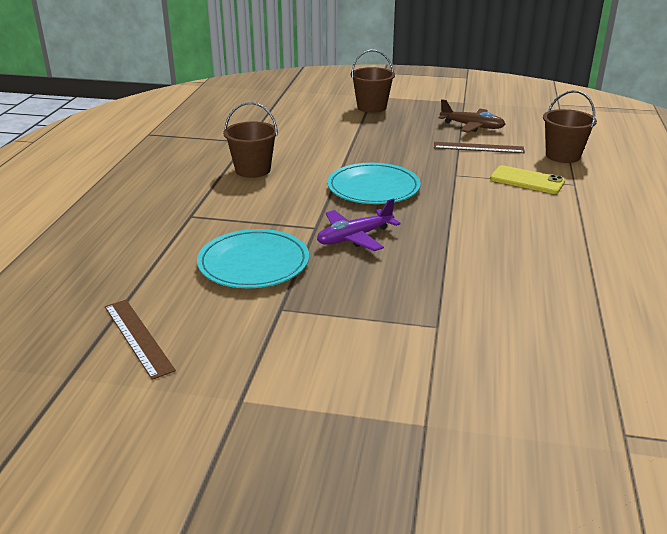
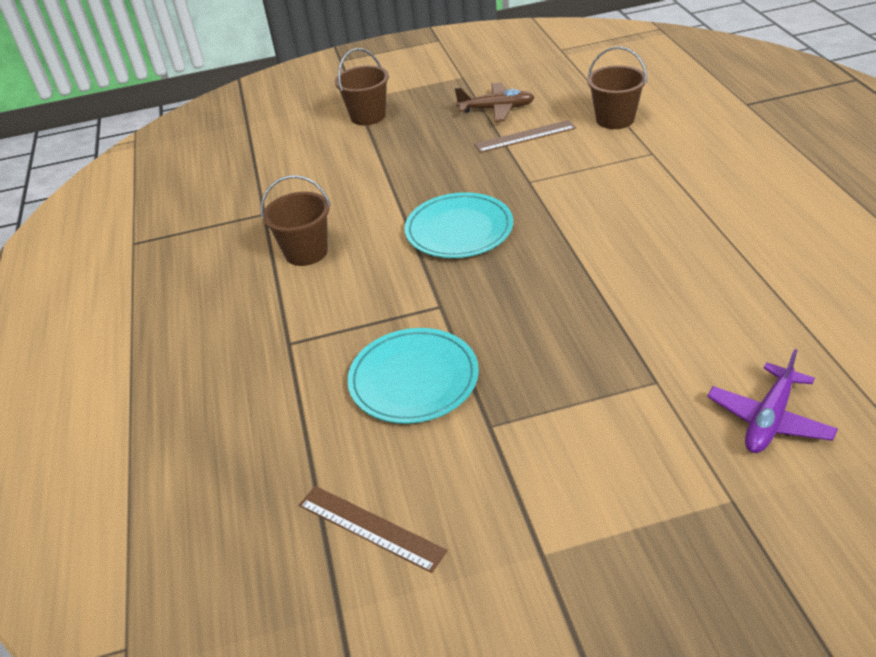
camera: 20 degrees left, 10 degrees up
purple plane [317,199,401,251] -> purple plane moved to [707,349,838,453]
yellow phone [490,165,565,194] -> none

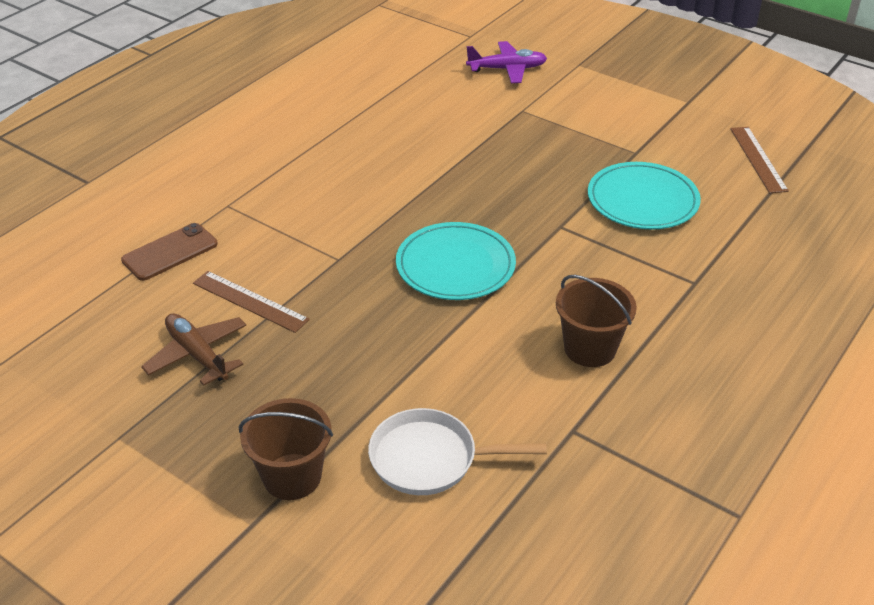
camera: 135 degrees left, 0 degrees up
brown bucket [587,47,647,129] -> brown phone [121,223,218,281]
none -> white pan [368,408,547,495]

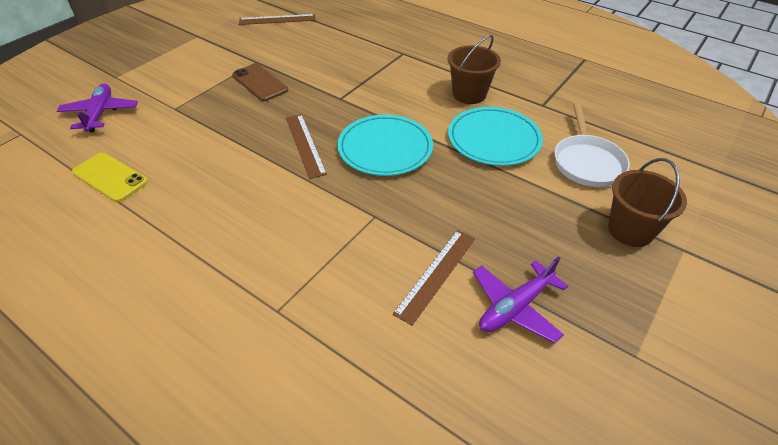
camera: 90 degrees left, 5 degrees up
brown phone [121,223,218,281] -> brown phone moved to [232,64,288,101]
brown plane [141,313,246,386] -> purple plane [473,256,568,343]
turquoise plate [588,162,701,230] -> turquoise plate moved to [448,107,543,166]
none -> yellow phone [72,153,148,202]
none -> brown ruler [286,114,327,179]

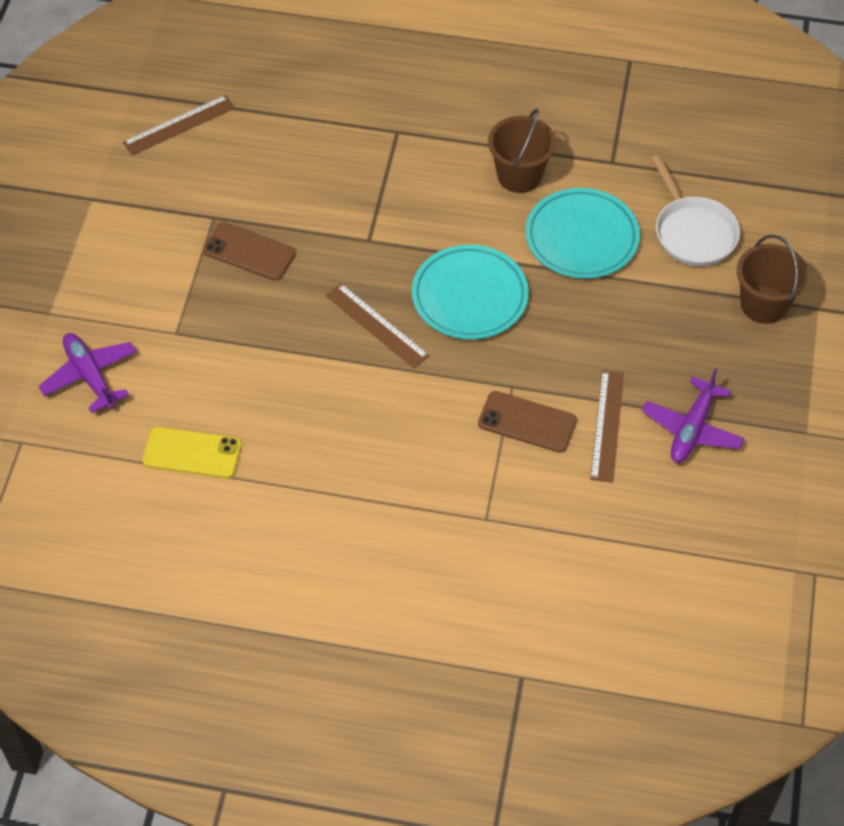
camera: 25 degrees left, 10 degrees up
none -> brown phone [478,391,577,453]

